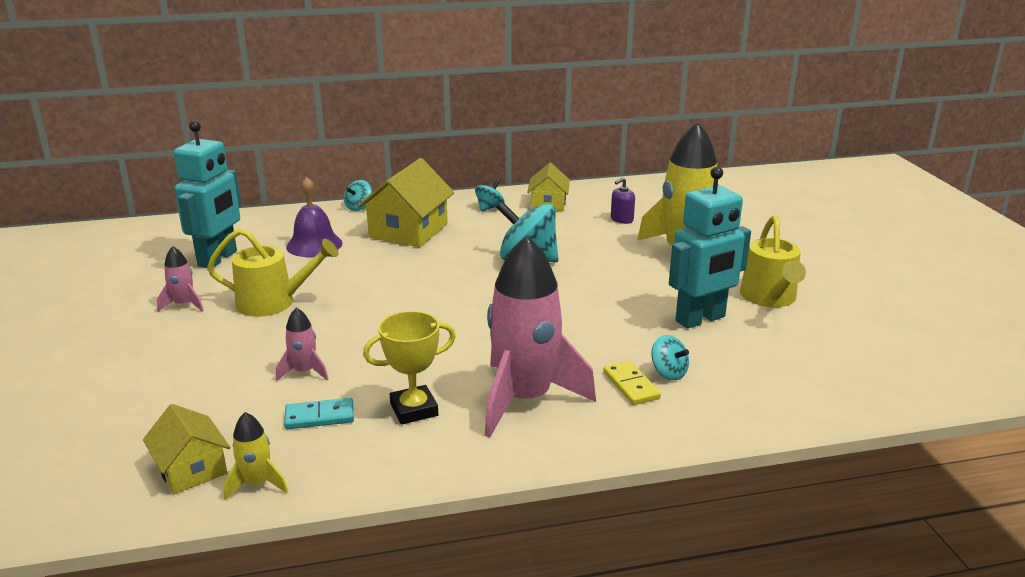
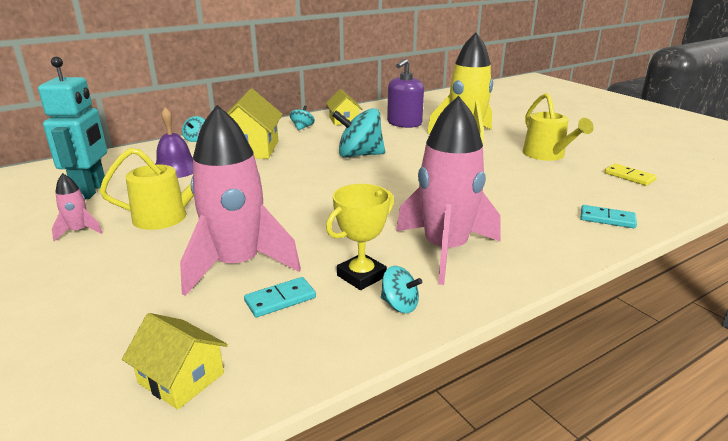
camera: 20 degrees left, 0 degrees up
yellow rocket [224,412,288,501] -> none
pink rocket [276,307,328,381] -> pink rocket [180,105,301,296], size x2.32
yellow domino [603,361,661,405] -> yellow domino moved to [605,163,657,186]
purple soap dispenser [611,178,635,224] -> purple soap dispenser [387,59,424,128], size x1.91
turquoise spinning top [652,335,689,380] -> turquoise spinning top moved to [381,266,422,313]
turquoise robot [669,166,751,329] -> none
none -> turquoise domino [581,205,637,228]

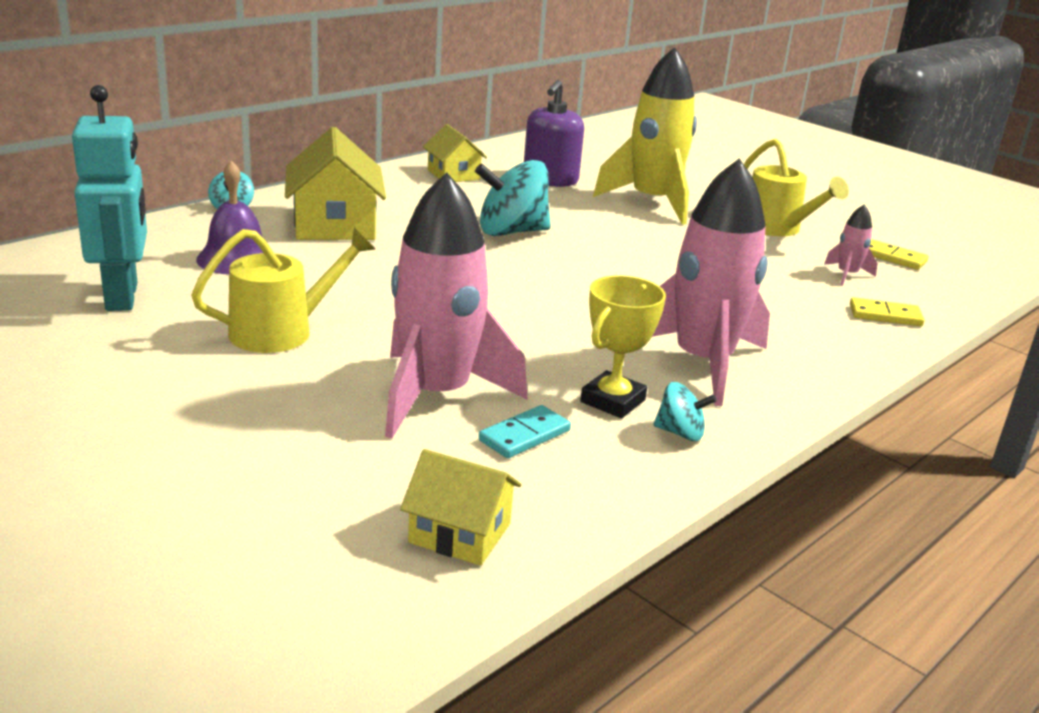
camera: 15 degrees left, 0 degrees up
pink rocket [52,173,102,242] -> pink rocket moved to [824,204,877,286]
turquoise spinning top [290,106,315,130] -> none
turquoise domino [581,205,637,228] -> yellow domino [850,297,925,326]

